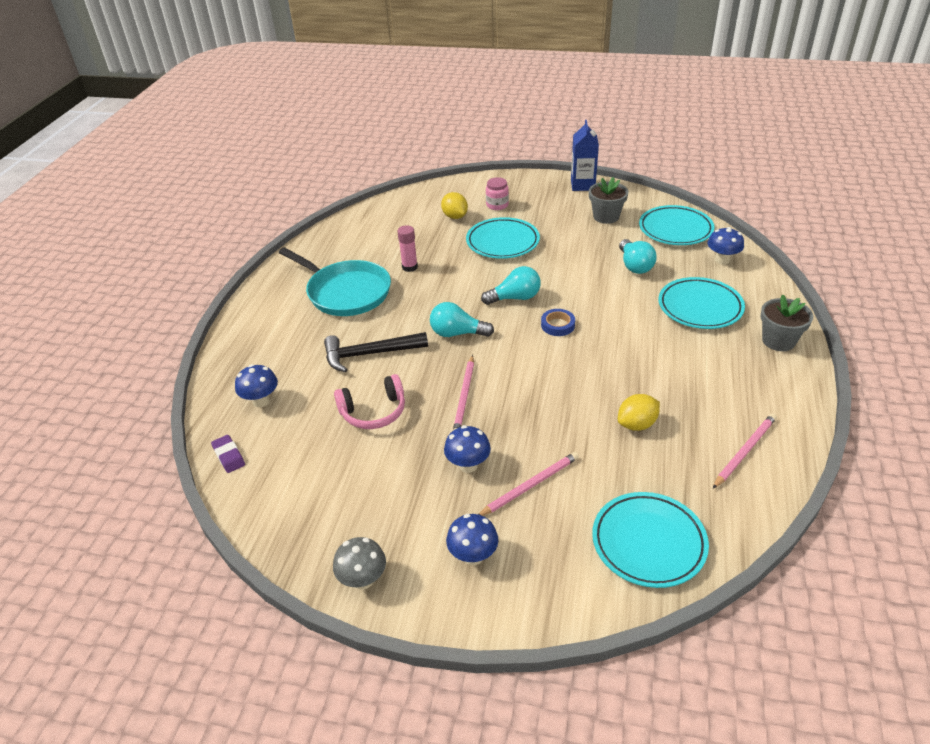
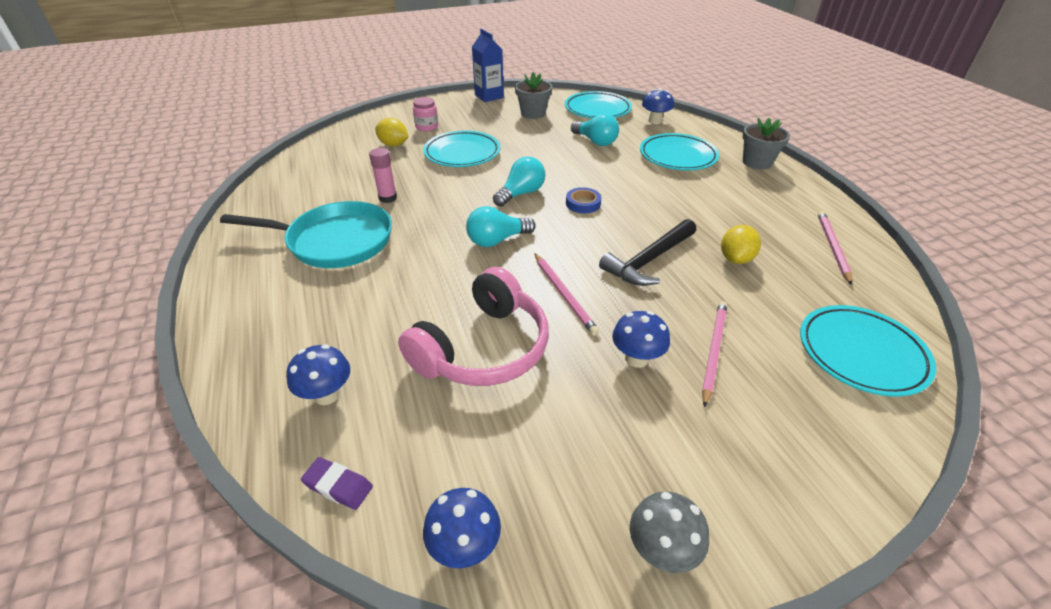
camera: 35 degrees left, 0 degrees up
black hammer [324,332,428,372] -> black hammer moved to [599,219,696,286]
pink headphones [334,374,405,429] -> pink headphones [398,267,549,386], size x1.55
blue mushroom [446,514,498,565] -> blue mushroom moved to [423,488,501,568]

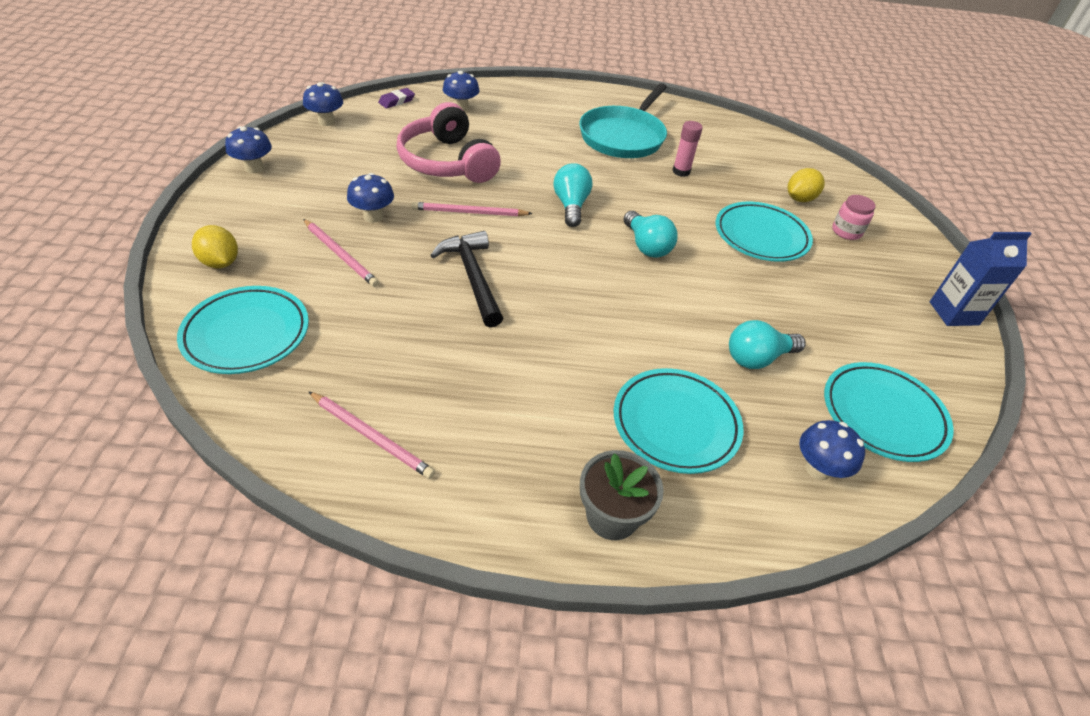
camera: 110 degrees right, 5 degrees up
grey flower pot [515,72,553,119] -> none
blue tape [566,187,602,213] -> none
grey mushroom [630,491,709,573] -> blue mushroom [225,126,272,173]
yellow lemon [721,225,761,264] -> yellow lemon moved to [192,225,238,268]

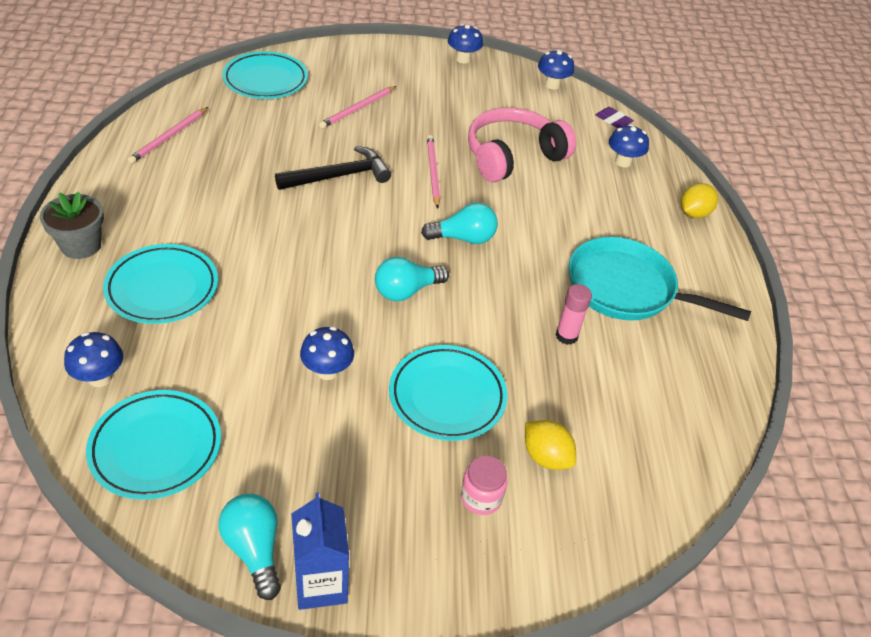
camera: 85 degrees right, 0 degrees up
yellow lemon [192,225,238,268] -> yellow lemon moved to [681,183,718,218]
blue mushroom [347,173,394,223] -> blue mushroom moved to [300,327,354,380]
turquoise light bulb [729,320,806,369] -> turquoise light bulb moved to [218,494,281,600]

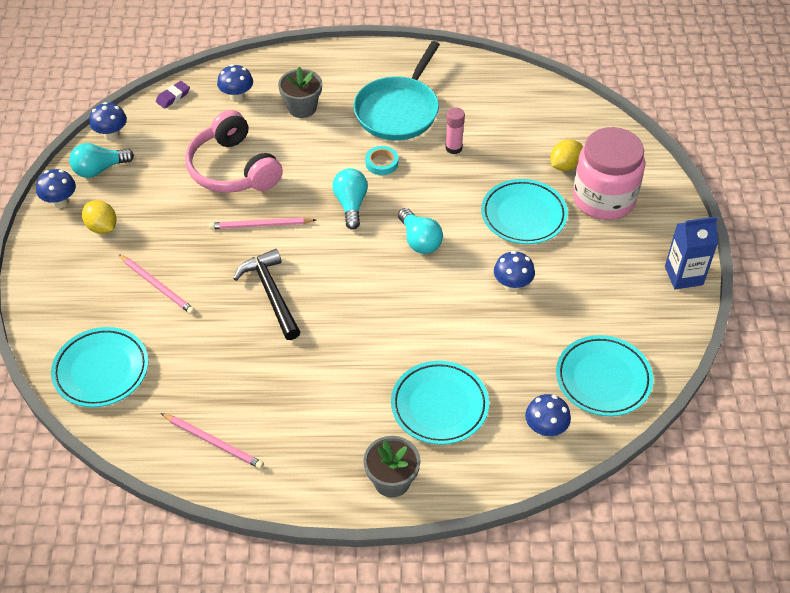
camera: 85 degrees left, 5 degrees up
turquoise light bulb [218,494,281,600] -> turquoise light bulb moved to [69,143,134,178]
pink jar [461,456,508,515] -> pink jar [573,127,645,220], size x2.29
yellow lemon [681,183,718,218] -> yellow lemon moved to [82,200,117,234]
none -> grey flower pot [278,67,322,118]
none -> turquoise tape [365,146,398,175]

